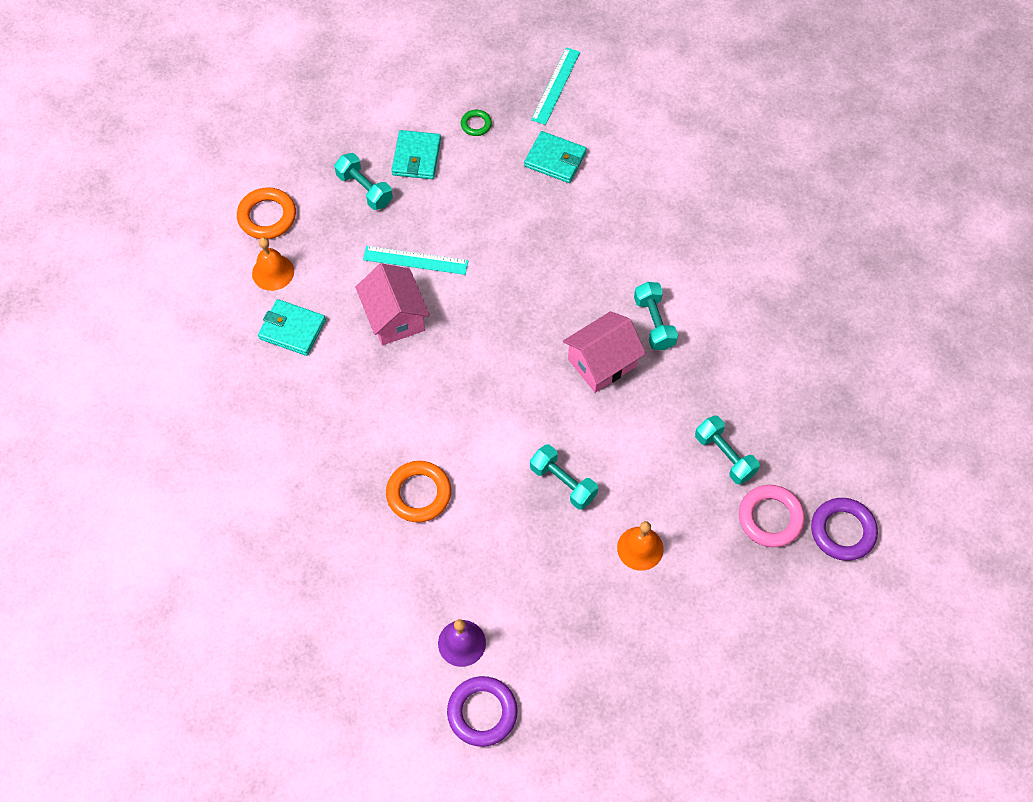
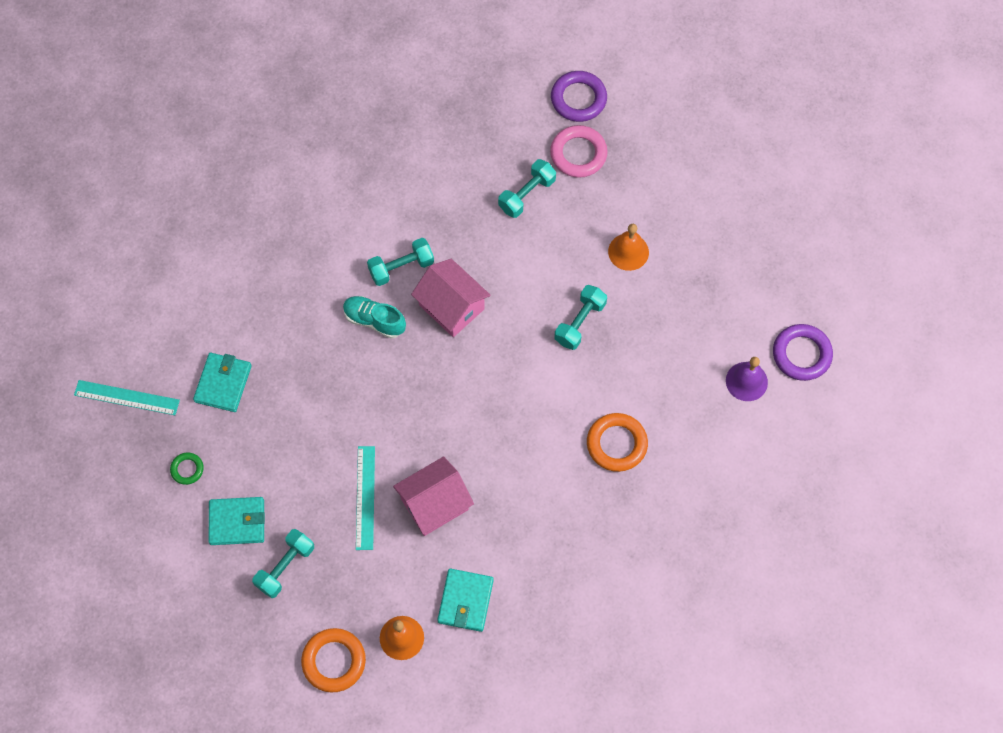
camera: 100 degrees left, 5 degrees up
none -> turquoise shoe [343,296,406,339]

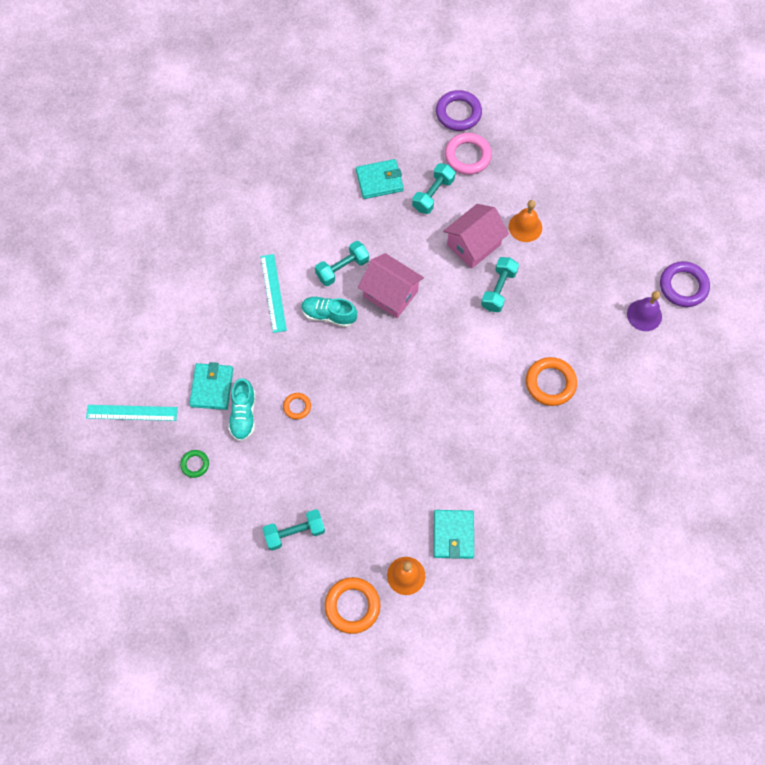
camera: 10 degrees left, 0 degrees up
turquoise wallet [208,497,265,545] -> turquoise wallet moved to [356,159,404,199]
turquoise dumbbell [252,529,314,598] -> turquoise dumbbell turned 45 degrees clockwise [263,509,325,551]
turquoise ruler [356,446,375,550] -> turquoise ruler moved to [261,254,287,333]
pink house [393,456,474,536] -> pink house moved to [443,204,509,269]
none -> turquoise shoe [228,378,256,441]
none -> orange ring [283,393,311,419]

